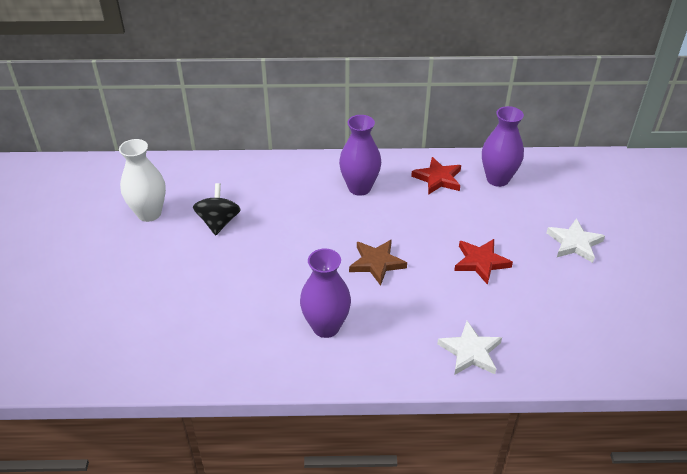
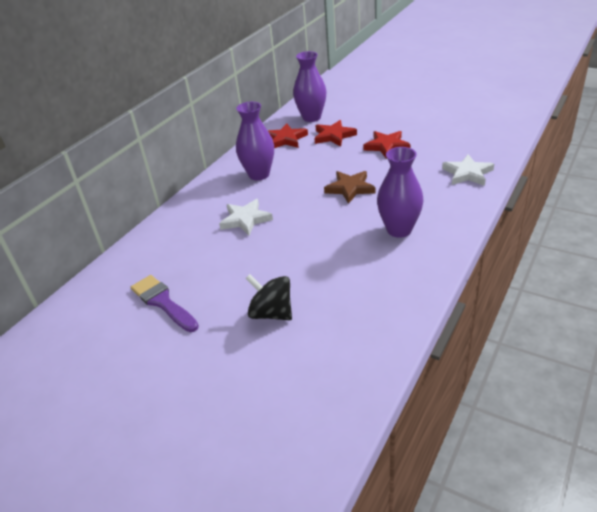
camera: 55 degrees left, 5 degrees down
white vase [119,139,166,222] -> purple brush [131,275,199,332]
black spinning top [193,183,241,235] -> black spinning top moved to [245,274,292,320]
white star [547,218,605,263] -> white star moved to [219,199,273,236]
none -> red star [314,120,357,146]

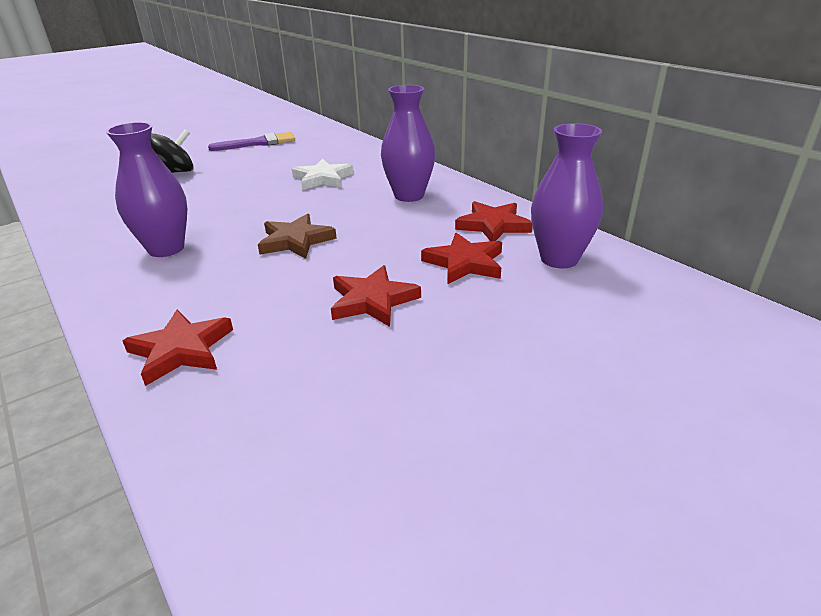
camera: 110 degrees right, 5 degrees down
white star [442,154,494,186] -> red star [122,310,233,386]

